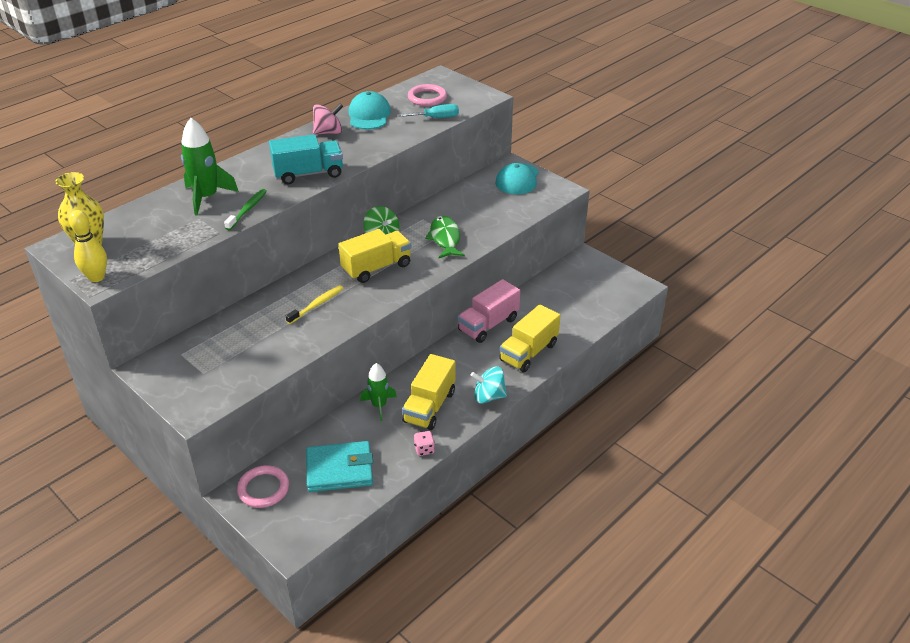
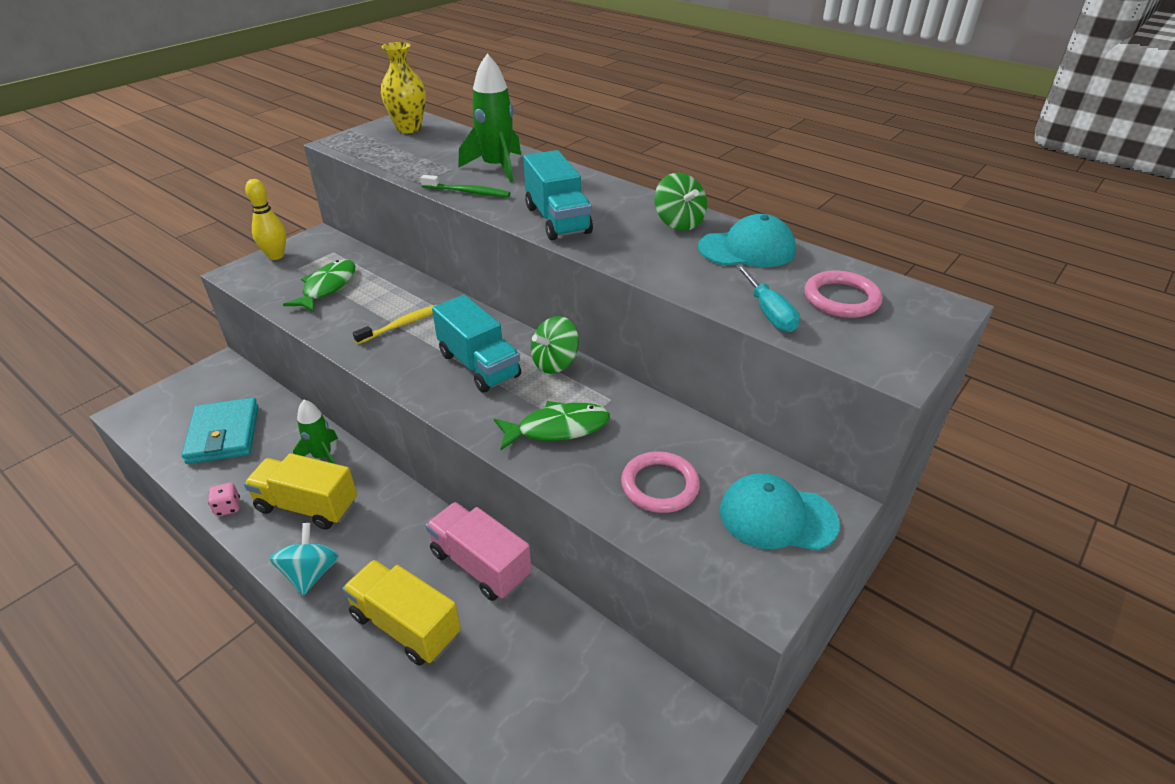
camera: 85 degrees right, 0 degrees up
yellow bowling pin [69,210,107,282] -> yellow bowling pin moved to [245,179,286,260]
pink ring [237,465,289,508] -> pink ring moved to [621,451,700,513]
yellow toothbrush [286,285,344,324] -> yellow toothbrush turned 75 degrees counterclockwise [353,305,436,344]
pink spinning top [313,104,343,135] -> green spinning top [654,173,707,231]
yellow truck [338,229,411,283] -> turquoise truck [432,295,521,393]
none -> green fish [283,260,355,312]

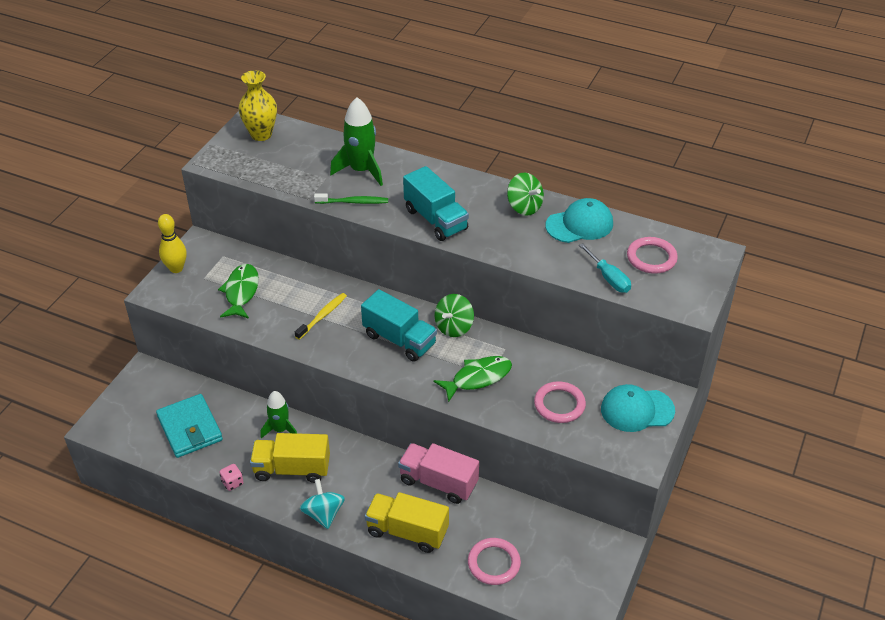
camera: 15 degrees left, 5 degrees up
none -> pink ring [468,538,521,585]

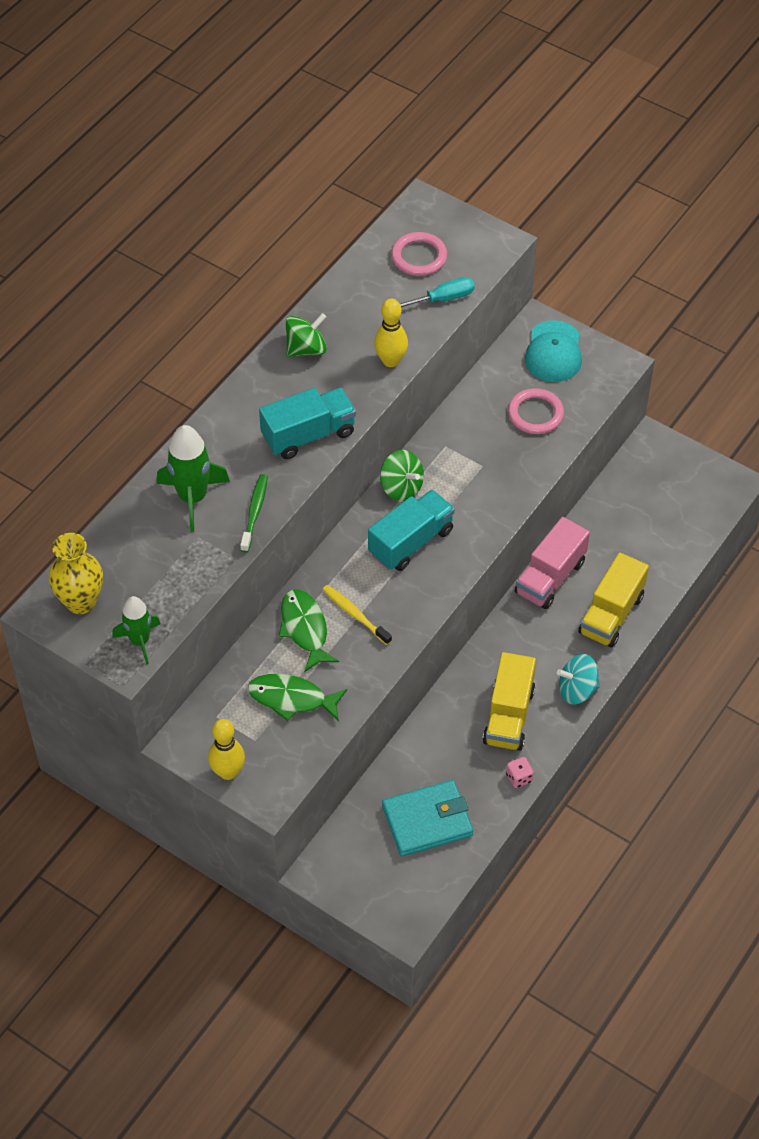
camera: 80 degrees left, 10 degrees up
green rocket [261,391,297,438] -> green rocket moved to [112,596,161,664]
green fish [434,356,512,402] -> green fish moved to [279,589,339,672]
pink ring [468,538,521,585] -> none
turquoise cap [546,198,613,243] -> none
none -> yellow bowling pin [374,299,408,367]

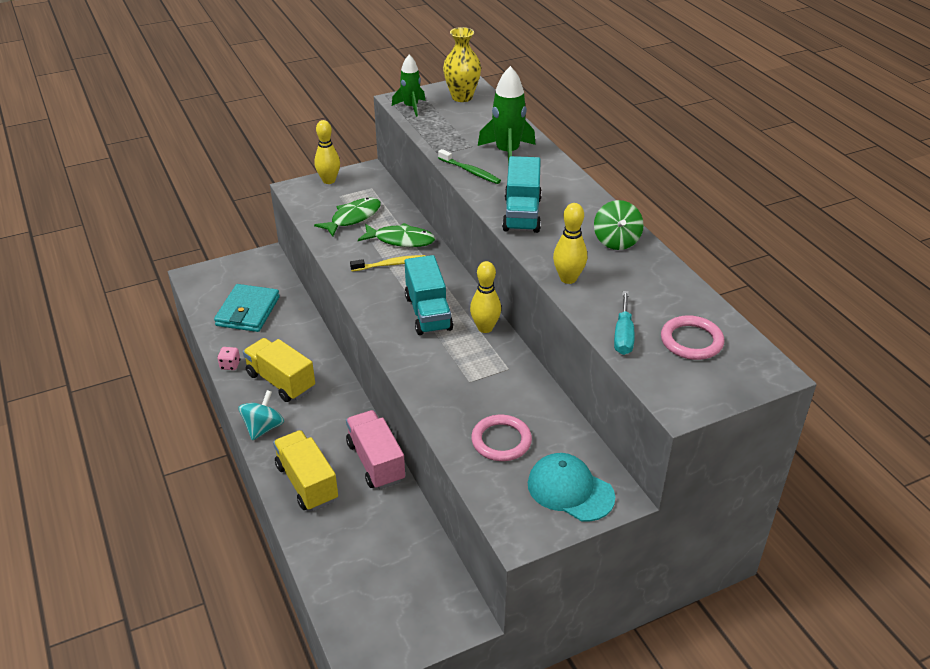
camera: 120 degrees right, 15 degrees down
green spinning top [380,450,424,501] -> yellow bowling pin [470,261,501,333]

